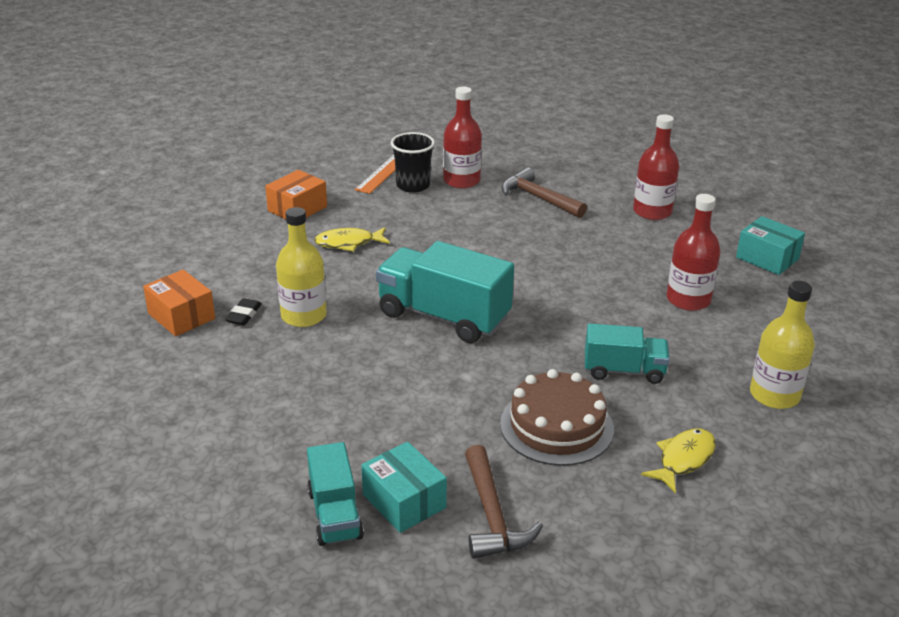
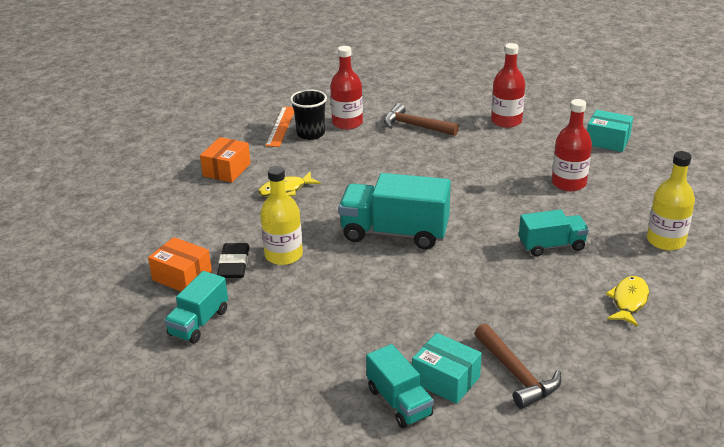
camera: 15 degrees left, 0 degrees up
black eraser [225,298,262,325] -> black eraser [217,243,249,278], size x1.57
brown cake [500,369,614,466] -> none
none -> turquoise truck [164,271,228,344]

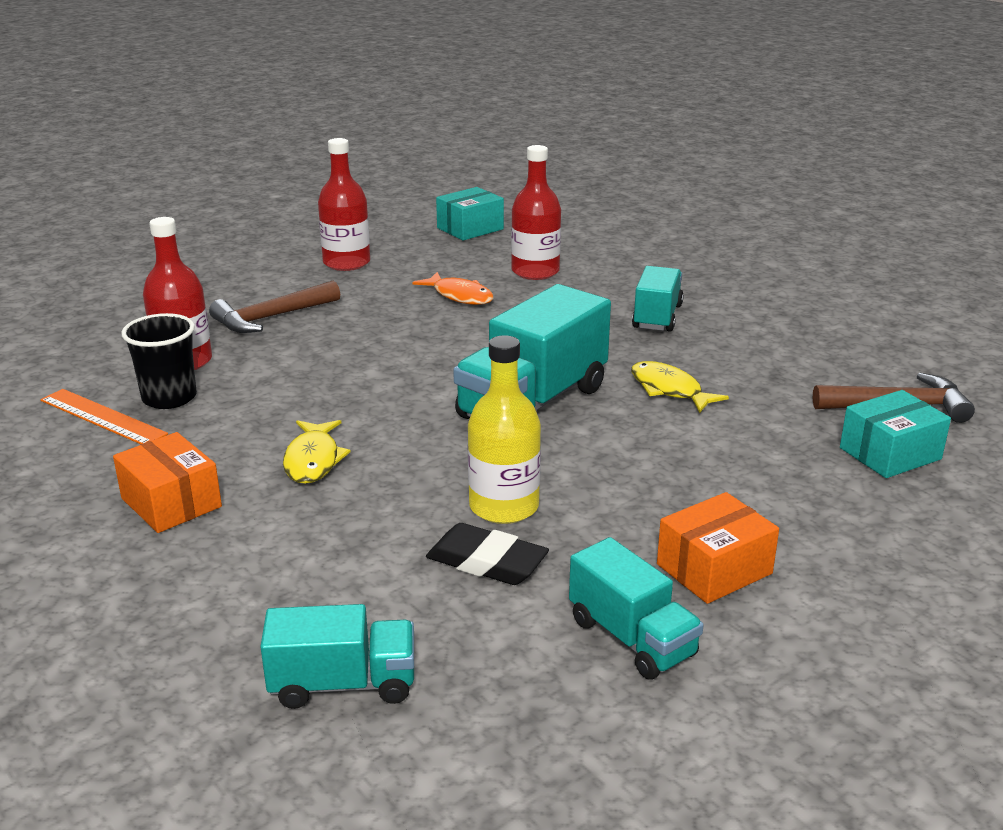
camera: 65 degrees left, 5 degrees down
orange box [148,237,212,291] -> orange box moved to [657,492,779,604]
turquoise truck [366,344,433,428] -> turquoise truck moved to [260,604,414,709]
yellow fish [606,276,649,327] -> yellow fish moved to [631,361,729,413]
yellow bottle [647,151,695,251] -> none
none -> orange fish [412,272,494,305]

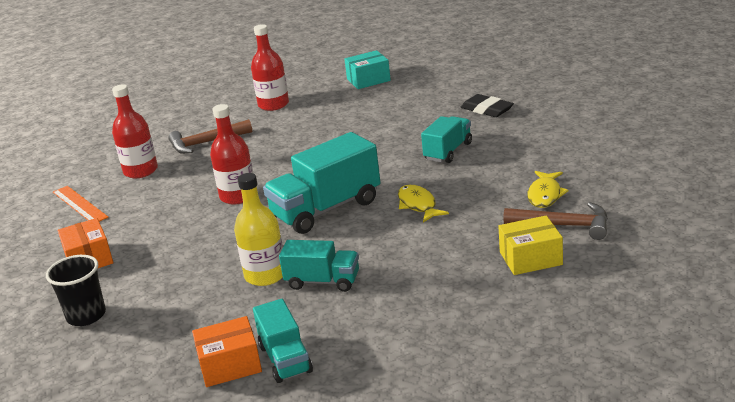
camera: 20 degrees right, 0 degrees up
black cup [121,313,197,409] -> black cup moved to [46,255,106,326]
turquoise truck [260,604,414,709] -> turquoise truck moved to [279,240,359,292]
yellow fish [283,420,350,484] -> yellow fish moved to [527,171,568,208]
orange fish [412,272,494,305] -> none
black eraser [426,523,549,585] -> black eraser moved to [461,94,514,117]
red bottle [511,145,561,280] -> red bottle moved to [210,104,253,205]
orange box [657,492,779,604] -> orange box moved to [192,316,262,387]
turquoise box [840,390,951,478] -> yellow box [498,216,563,275]

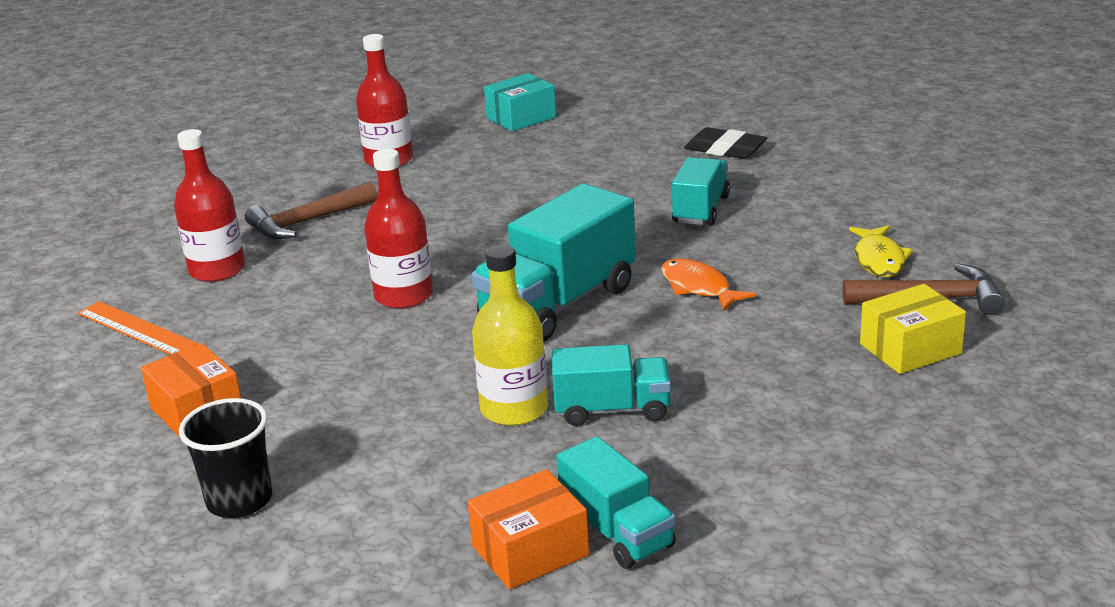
camera: 15 degrees left, 0 degrees up
yellow fish [398,185,449,223] -> orange fish [661,259,756,311]

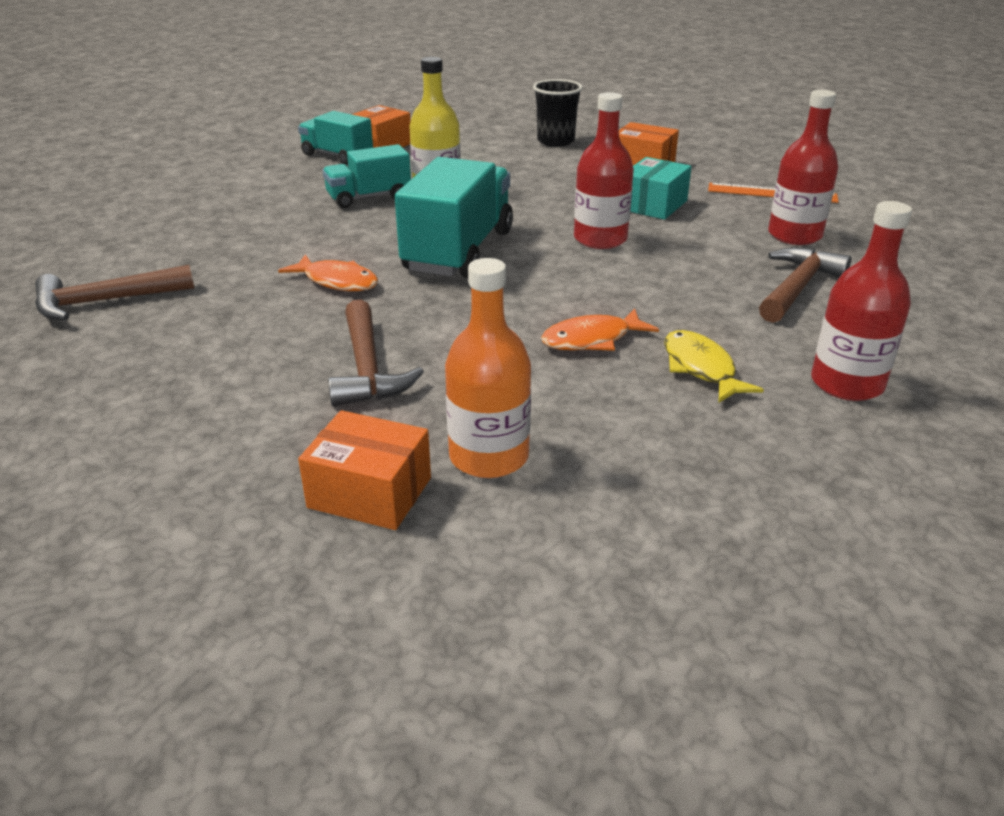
camera: 155 degrees right, 5 degrees up
turquoise box [484,73,556,131] -> turquoise box moved to [630,157,692,220]
turquoise truck [672,157,730,226] -> brown hammer [328,299,424,407]
black eraser [685,127,767,159] -> orange box [298,410,431,530]
yellow fish [849,226,913,277] -> yellow fish moved to [664,330,764,403]
yellow box [860,284,966,374] -> none
none -> orange bottle [445,258,531,478]
none -> orange fish [541,309,659,351]

